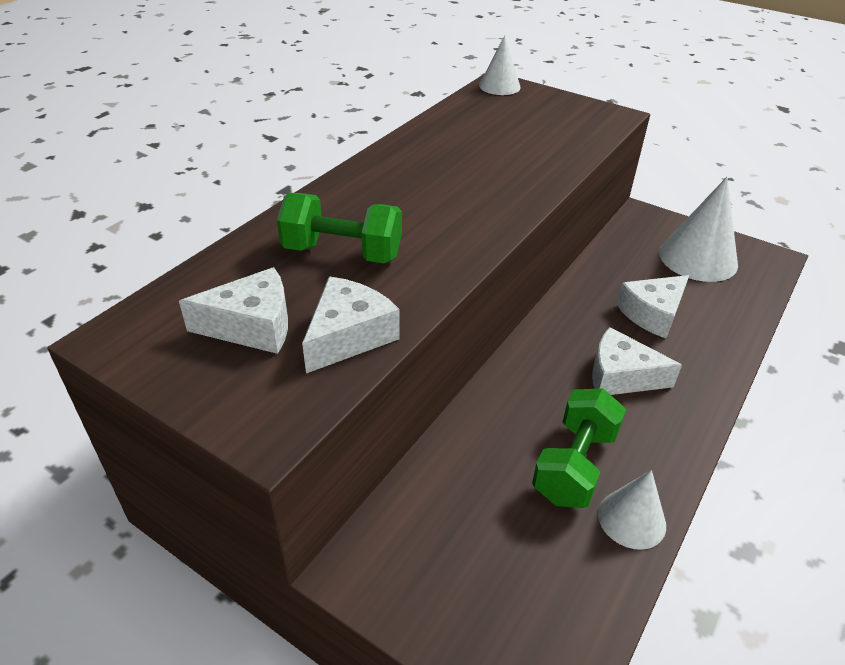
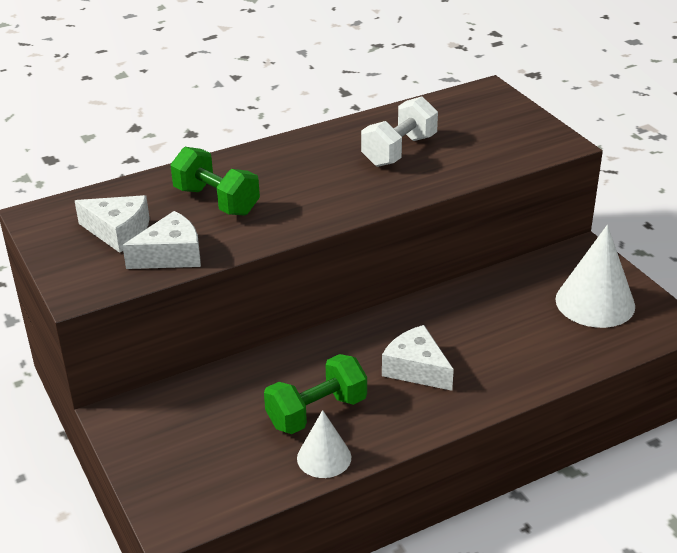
camera: 30 degrees right, 5 degrees down
white cone [479,35,521,95] -> none
white cheese [616,275,689,338] -> none
none -> white dumbbell [361,96,438,167]

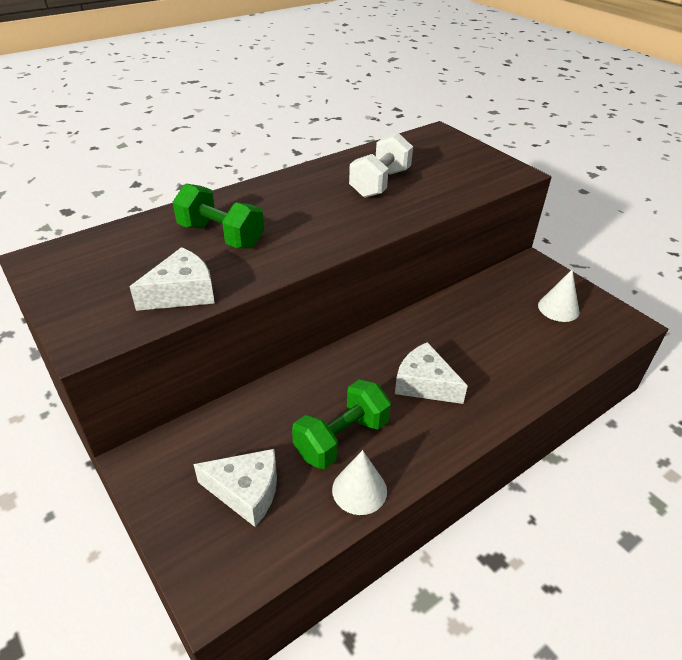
camera: 10 degrees left, 5 degrees up
white cheese [75,195,150,253] -> white cheese moved to [194,449,277,527]
white cone [555,225,635,328] -> white cone [538,270,579,322], size x0.59

